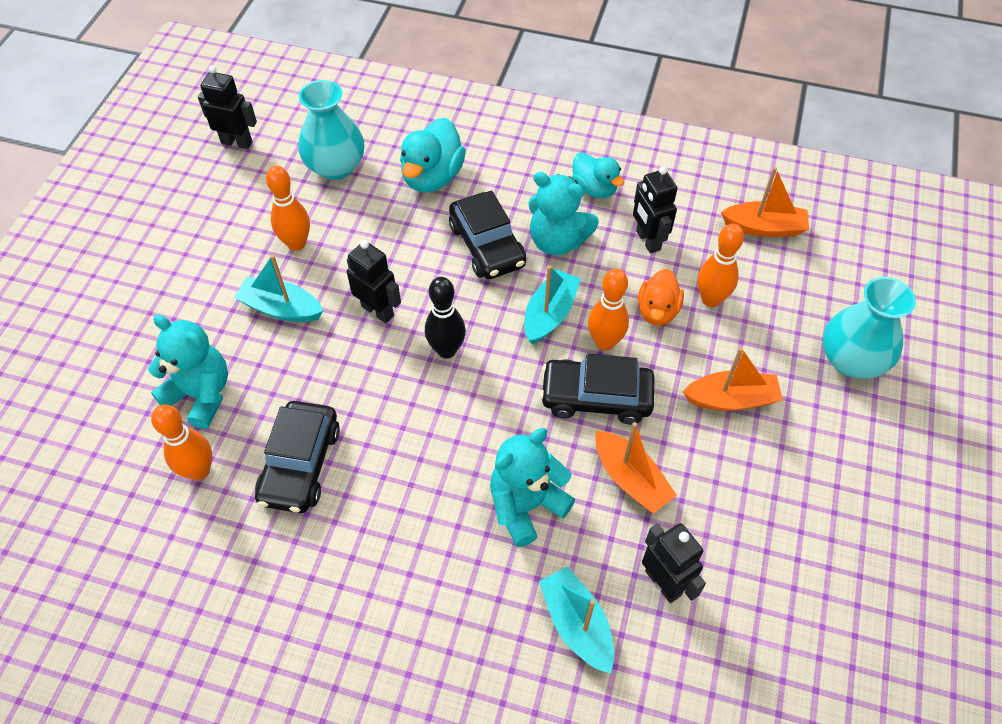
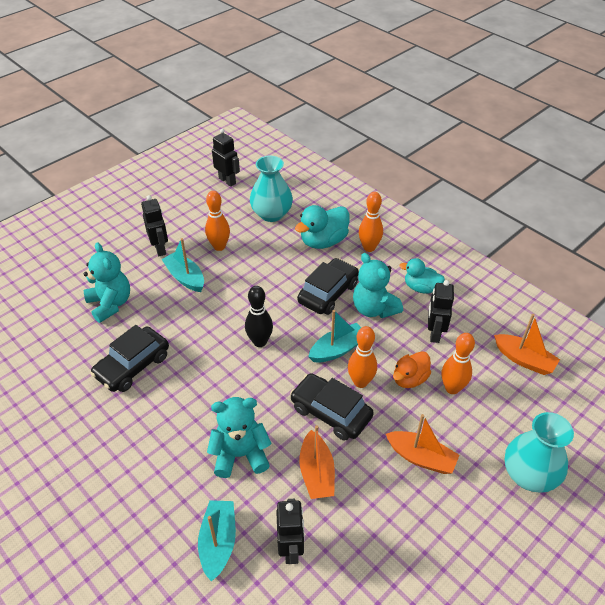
camera: 30 degrees right, 10 degrees down
orange bowling pin [151,404,212,480] -> orange bowling pin moved to [359,192,383,252]
black robot [347,240,401,323] -> black robot moved to [141,195,168,256]
black car [449,190,526,279] -> black car turned 150 degrees counterclockwise [297,258,359,315]
turquoise duck [572,153,624,198] -> turquoise duck turned 120 degrees clockwise [400,258,445,294]

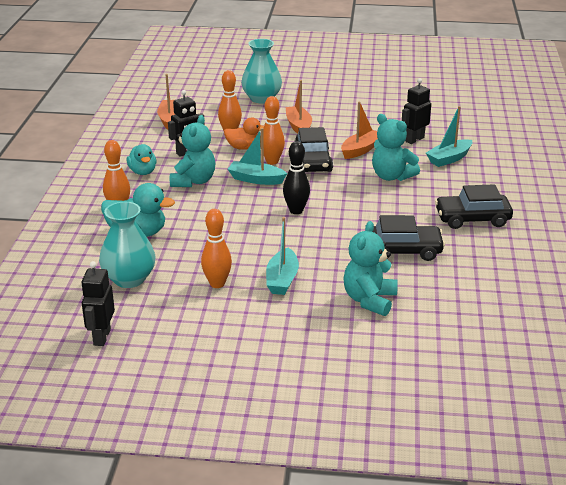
camera: 130 degrees left, 15 degrees down
black robot [141,195,168,256] -> none
black car [297,258,359,315] -> black car moved to [435,184,513,229]

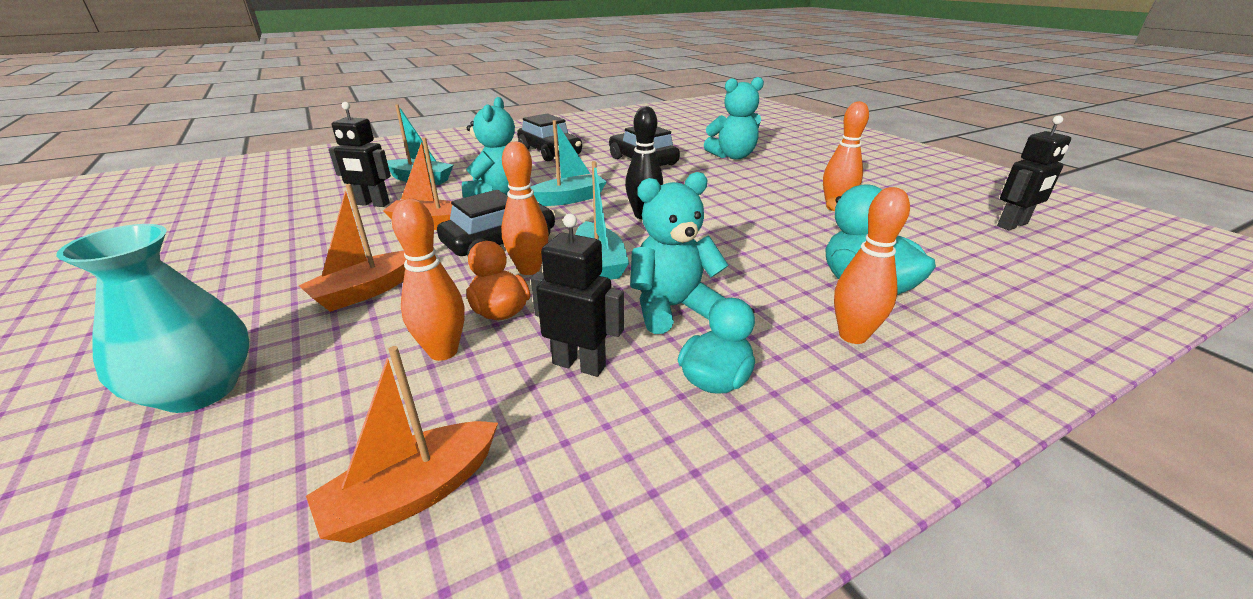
camera: 125 degrees left, 0 degrees up
turquoise vase [99,202,156,288] -> none
turquoise boat [266,217,299,295] -> turquoise boat moved to [530,120,607,206]

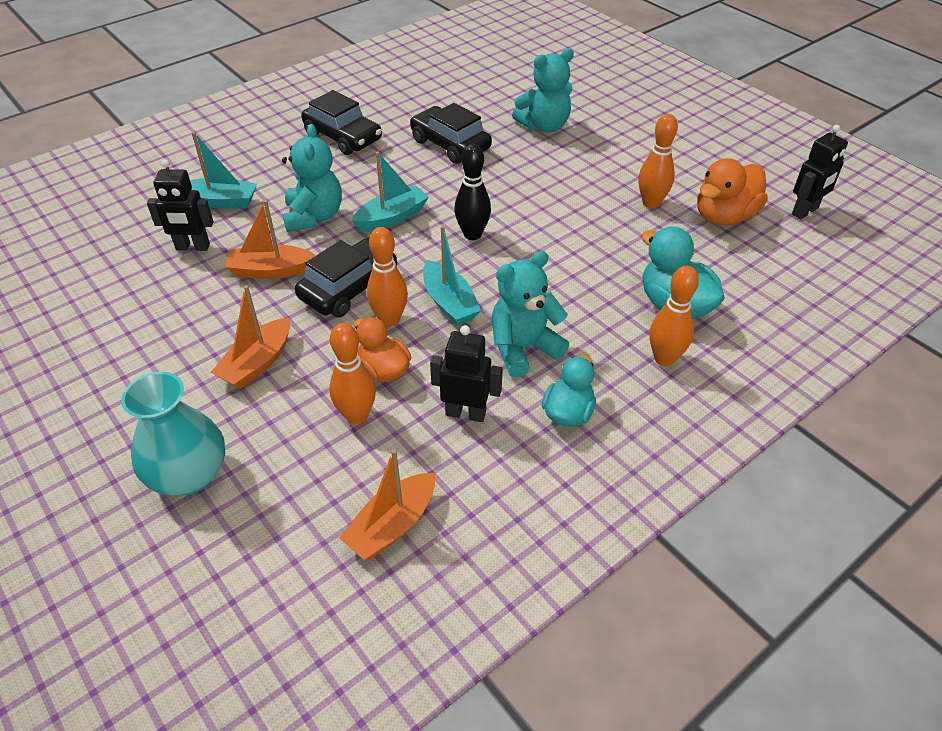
camera: 10 degrees left, 15 degrees up
none -> orange duck [697,158,768,225]

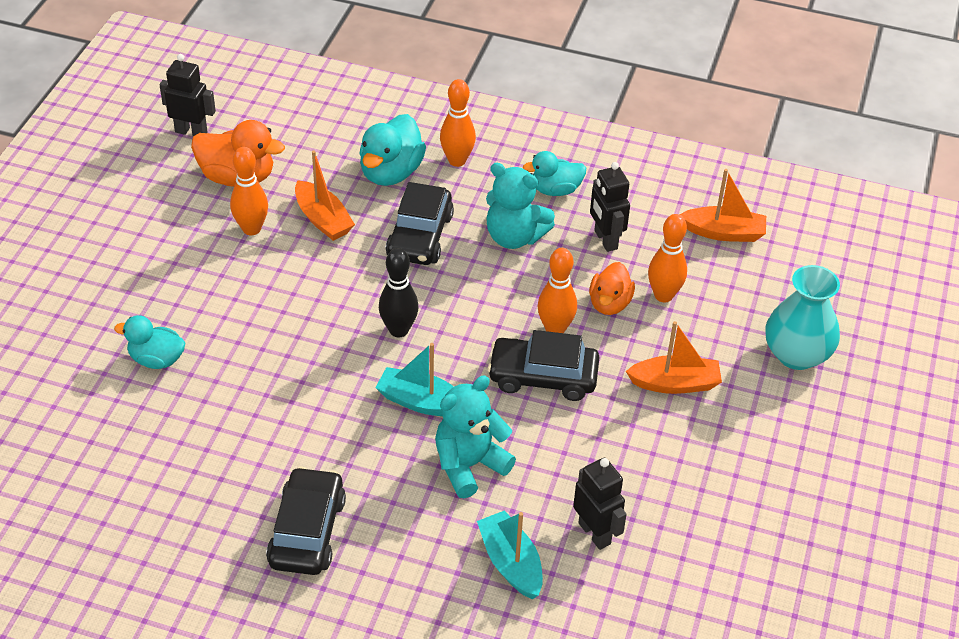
camera: 125 degrees left, 0 degrees up
orange boat [225,200,316,279] -> orange boat moved to [295,151,355,241]
black car [410,103,492,164] -> black car moved to [386,182,454,265]
turquoise boat [423,226,481,326] -> none
turquoise teddy bear [512,48,574,133] -> turquoise duck [114,315,186,369]

